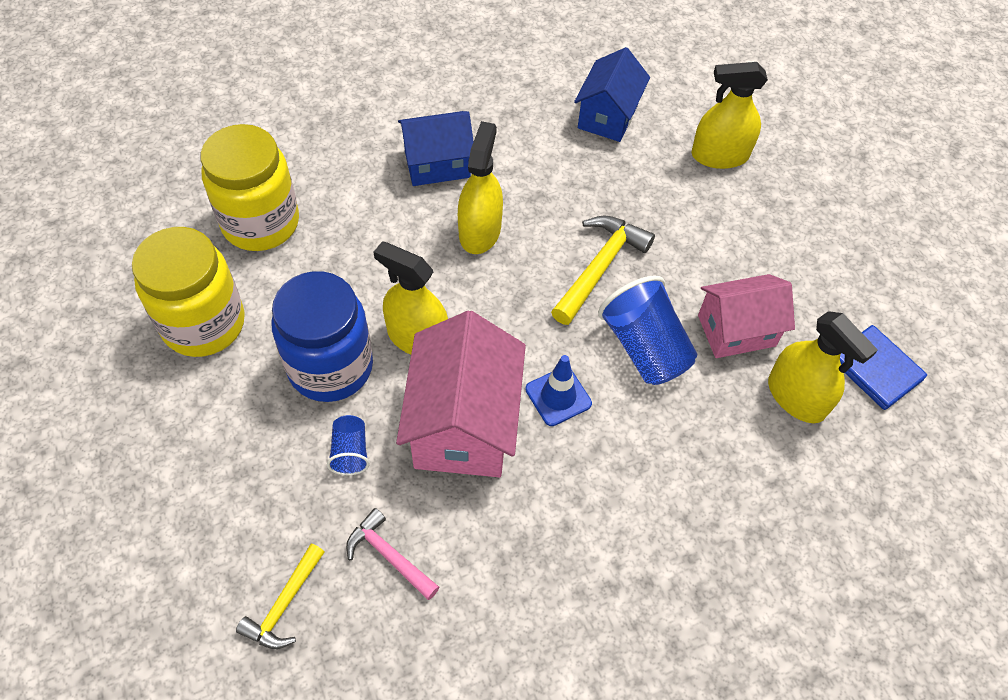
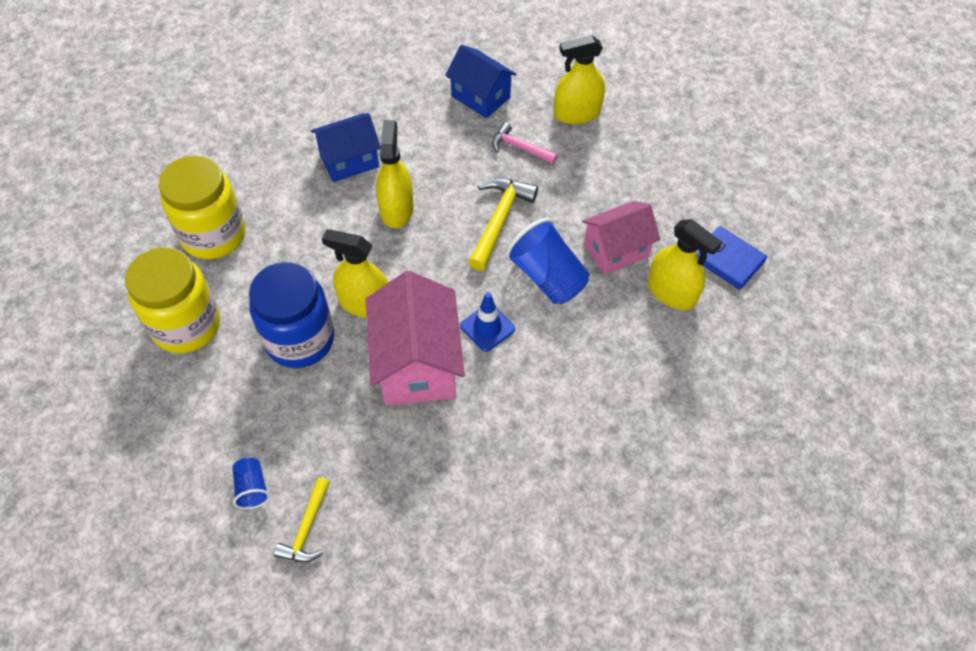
camera: 10 degrees left, 0 degrees up
blue cup [327,415,370,475] -> blue cup moved to [232,457,270,509]
pink hammer [346,508,440,600] -> pink hammer moved to [492,122,558,164]
blue house [574,47,650,142] -> blue house turned 60 degrees counterclockwise [445,45,517,118]

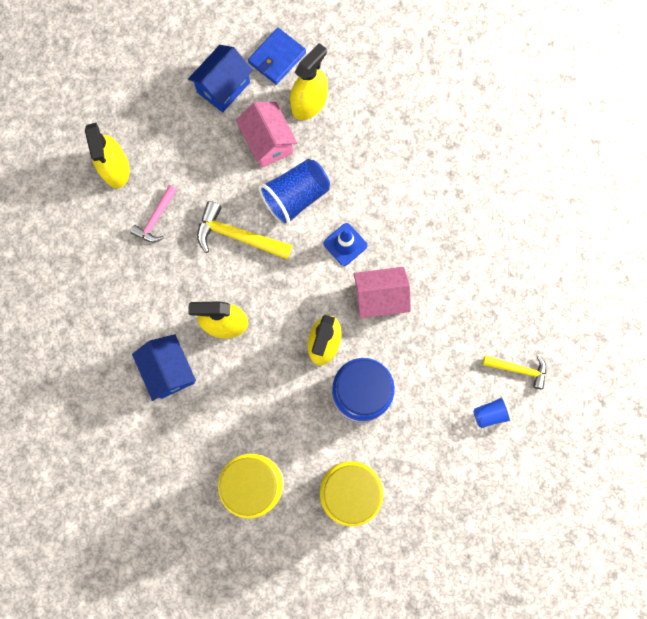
camera: 90 degrees left, 20 degrees up
pink house [365,271,465,405] -> pink house [354,267,411,318], size x0.65
blue house [445,45,517,118] -> blue house moved to [188,45,253,113]

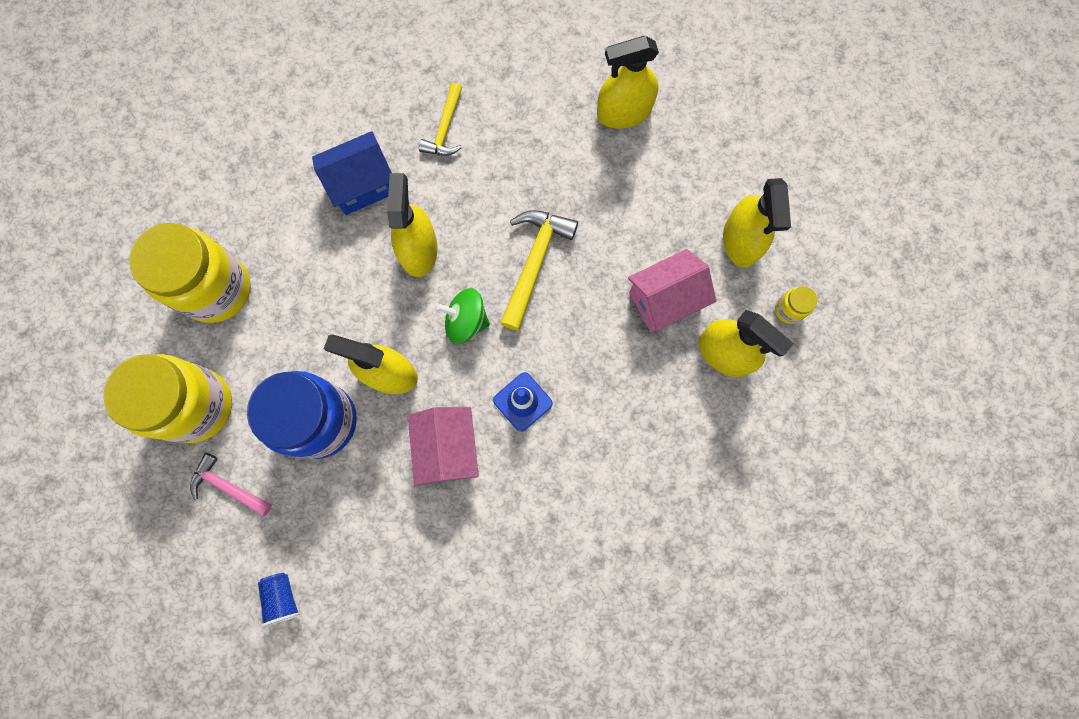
camera: 90 degrees right, 0 degrees up
pink hammer [130,185,177,242] -> pink hammer moved to [190,453,272,517]
blue house [188,45,253,113] -> yellow spray bottle [723,178,791,268]
blue wallet [248,28,306,85] -> yellow jar [775,286,817,324]
blue cup [259,159,330,226] -> none
yellow hammer [482,355,546,389] -> yellow hammer moved to [419,82,462,156]
none -> green spinning top [436,288,490,344]

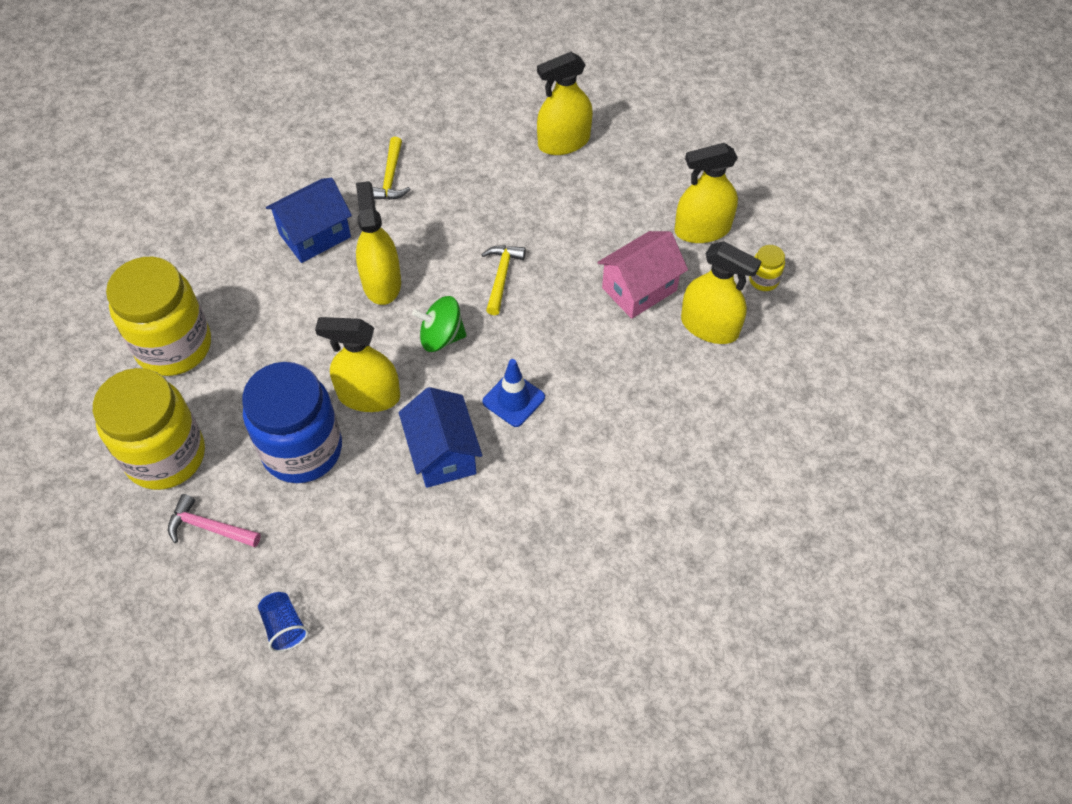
camera: 10 degrees left, 20 degrees down
pink house [408,407,479,485] -> blue house [399,387,482,488]
yellow hammer [500,210,578,331] -> yellow hammer [481,245,526,315], size x0.64
yellow spray bottle [723,178,791,268] -> yellow spray bottle turned 90 degrees clockwise [675,143,738,243]

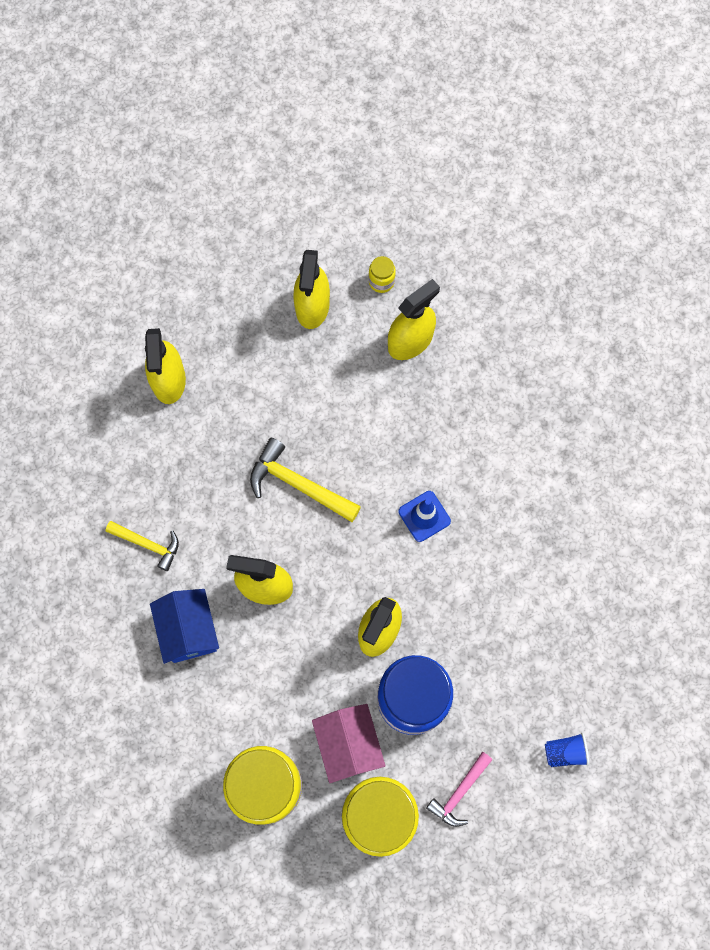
camera: 70 degrees left, 15 degrees up
blue house [399,387,482,488] -> none
green spinning top [412,296,466,352] -> none
yellow hammer [481,245,526,315] -> yellow hammer [250,438,361,522], size x1.55
pink house [597,231,688,319] -> pink house moved to [312,704,386,783]

